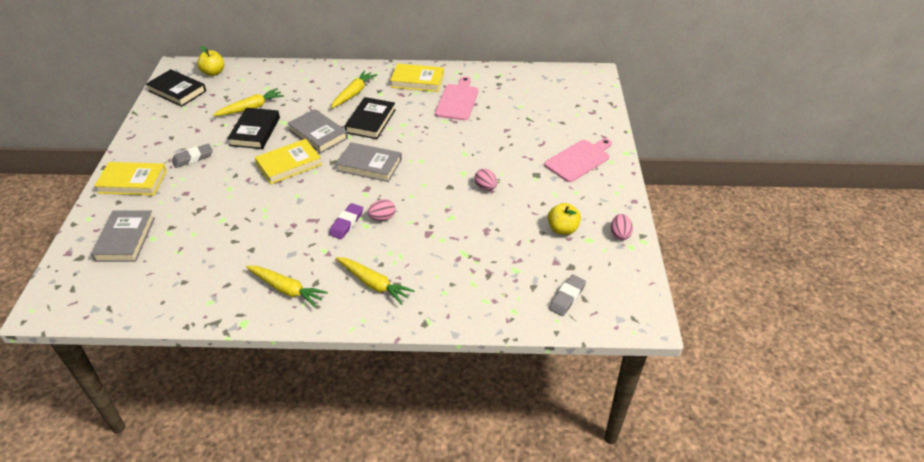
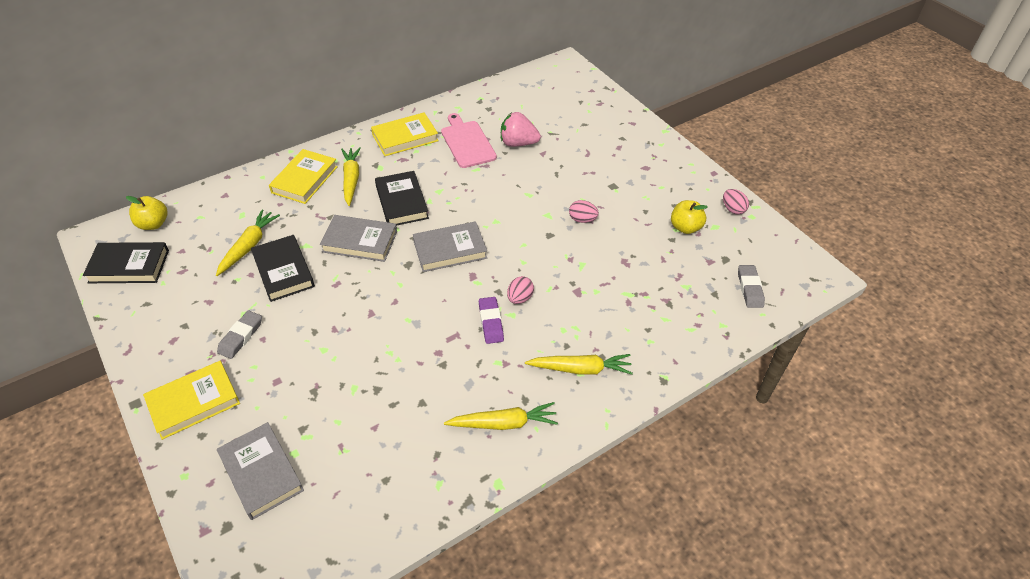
camera: 35 degrees left, 5 degrees up
yellow book [255,139,322,184] -> yellow book moved to [269,149,338,204]
pink cutting board [544,139,612,182] -> none
none -> pink strawberry [501,112,541,147]

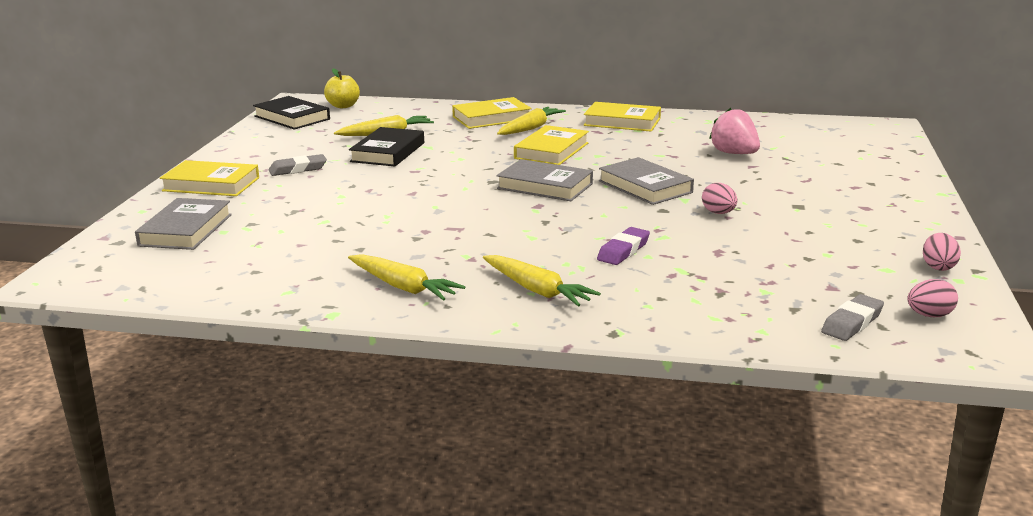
camera: 45 degrees right, 25 degrees down
grey book [320,215,397,262] -> grey book moved to [599,157,694,205]
black book [375,171,429,226] -> yellow book [514,125,589,165]
pink cutting board [441,113,497,168] -> none
purple eraser [479,297,504,344] -> purple eraser moved to [597,227,650,265]
pink egg [507,276,534,304] -> pink egg moved to [908,279,958,317]
yellow apple [671,200,708,234] -> none

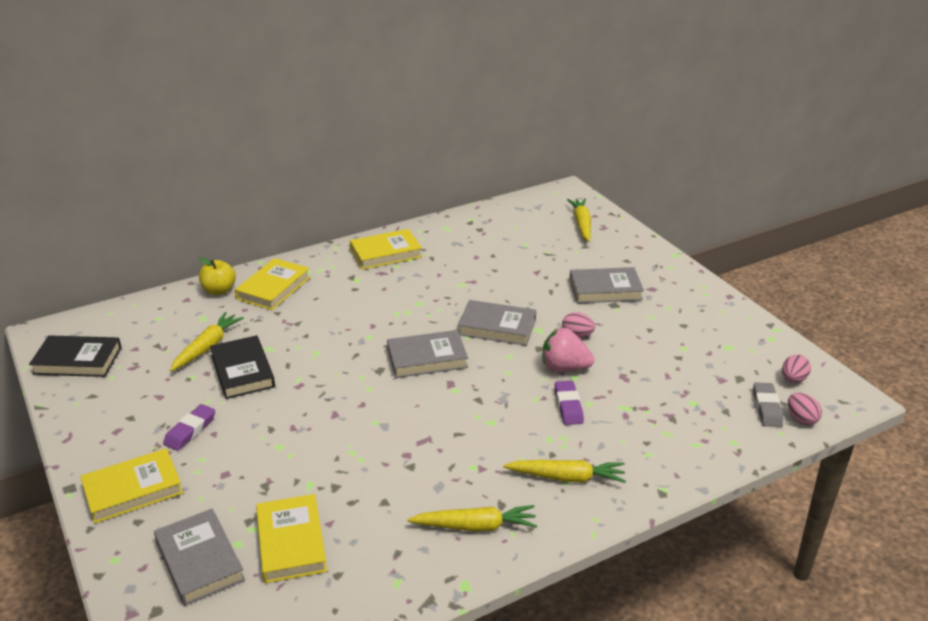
camera: 40 degrees left, 10 degrees up
grey eraser [269,154,327,176] -> purple eraser [163,404,215,451]
yellow apple [324,68,360,108] -> yellow apple moved to [199,258,236,295]
yellow carrot [497,107,566,135] -> yellow carrot moved to [567,198,591,242]
yellow book [514,125,589,165] -> yellow book moved to [256,494,327,583]
pink strawberry [709,108,760,154] -> pink strawberry moved to [543,328,594,372]
pink egg [923,233,961,271] -> pink egg moved to [788,393,822,425]
none -> grey book [569,267,644,303]

